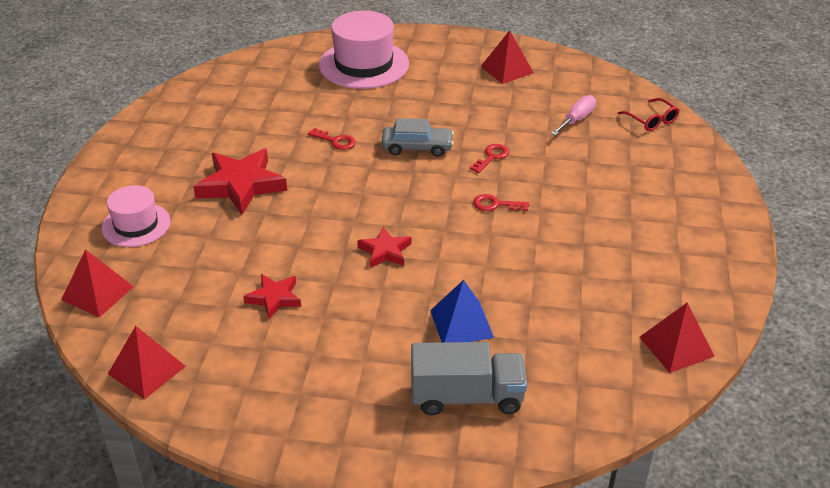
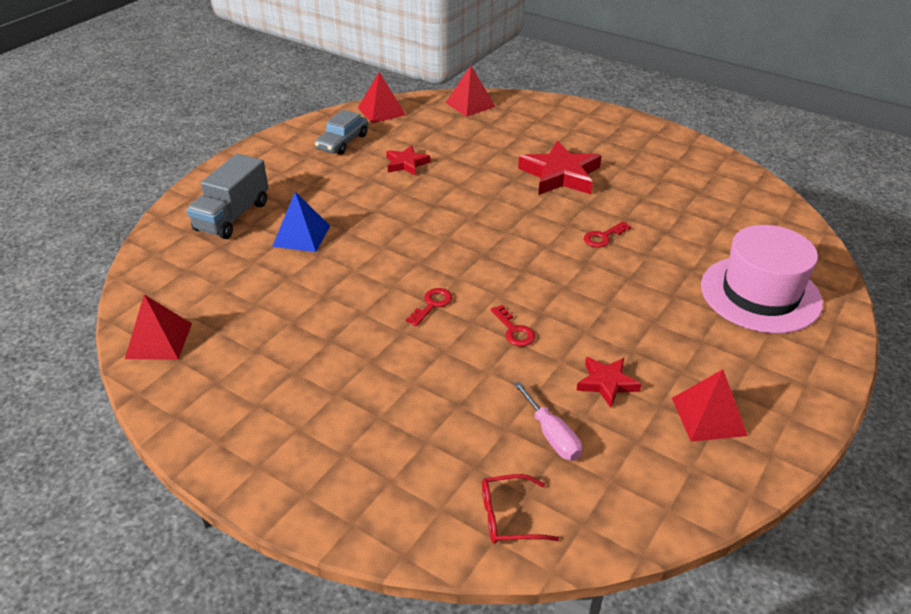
camera: 115 degrees right, 0 degrees up
pink hat [102,185,171,247] -> none
red star [357,227,412,268] -> red star moved to [576,357,641,408]
grey car [381,118,454,157] -> grey car moved to [315,110,368,155]

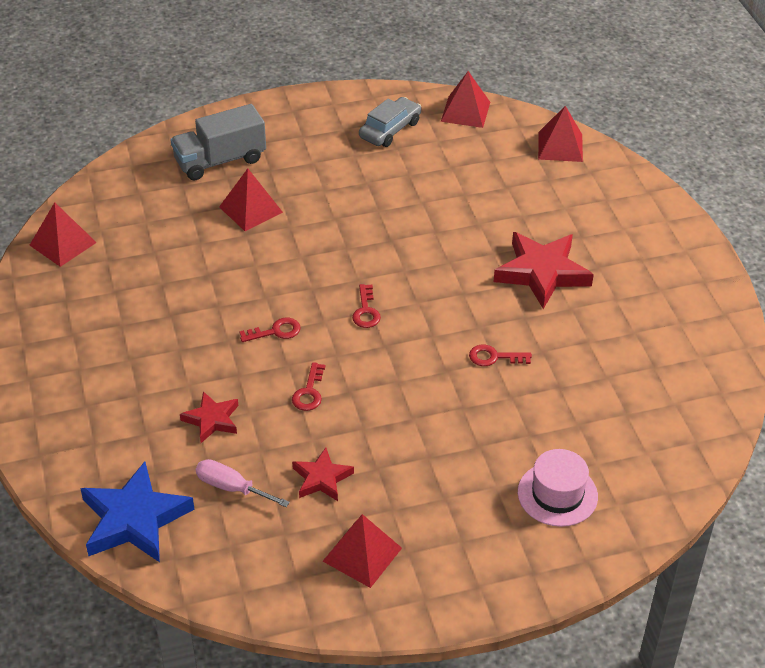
camera: 40 degrees right, 5 degrees up
blue pyramid [272,192,330,252] -> red pyramid [219,169,283,231]
grey car [315,110,368,155] -> grey car turned 150 degrees clockwise [359,97,421,147]
red star [386,145,430,176] -> red star moved to [180,391,238,443]
red glasses [482,474,559,544] -> blue star [80,462,195,562]
pink screwdriver [514,381,582,461] -> pink screwdriver turned 105 degrees clockwise [196,459,290,507]
pink hat [701,225,823,333] -> pink hat [518,449,598,527], size x0.61
none -> red key [352,284,381,328]

